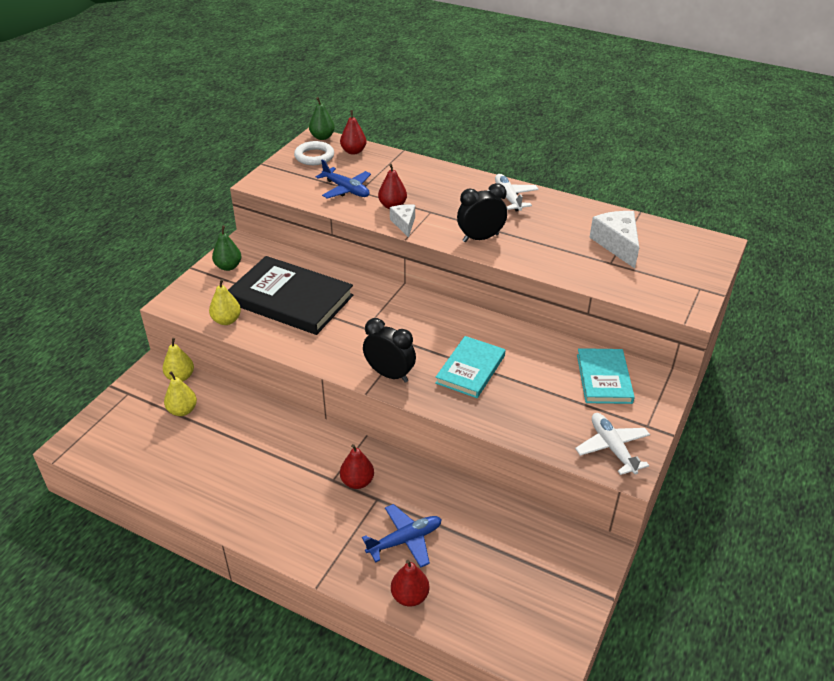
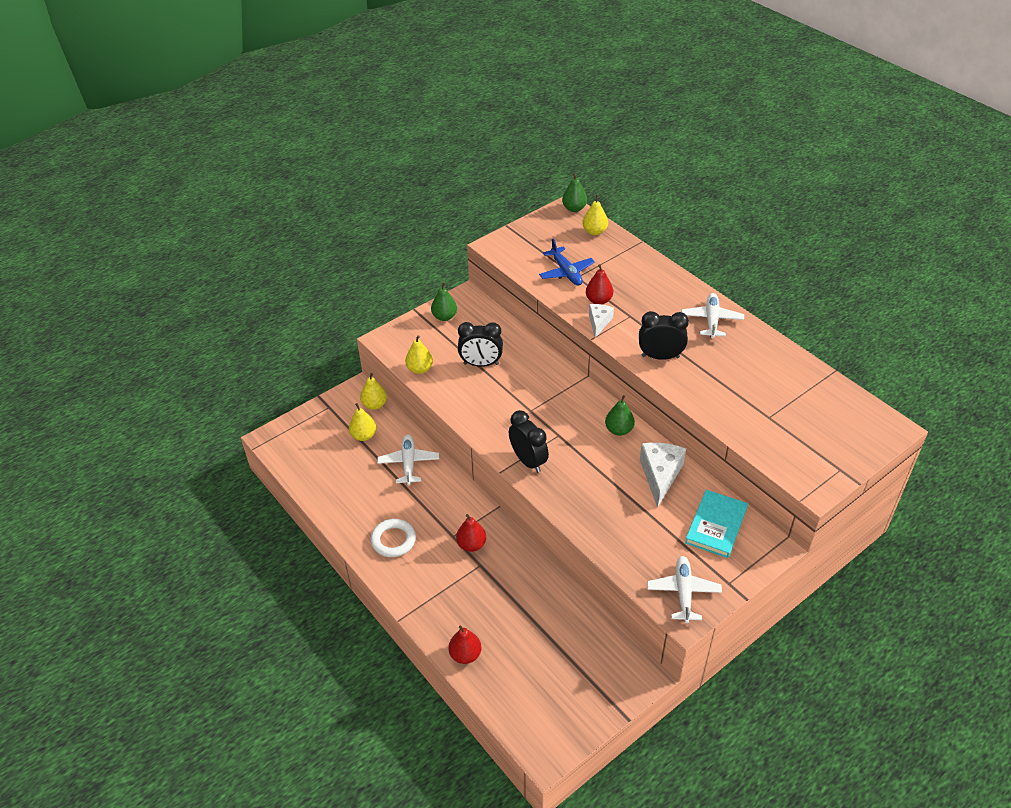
camera: 25 degrees right, 5 degrees up
black book [228,256,353,335] -> black clock [458,322,503,367]
white ring [294,141,334,165] -> white ring moved to [371,519,416,557]
red pear [340,110,367,155] -> yellow pear [582,195,608,235]
blue plane [362,504,442,568] -> none
turquoise book [435,336,505,398] -> none
white cheese [589,211,639,269] -> white cheese moved to [640,443,686,508]
none -> white plane [377,435,439,485]
none -> green pear [605,395,635,436]

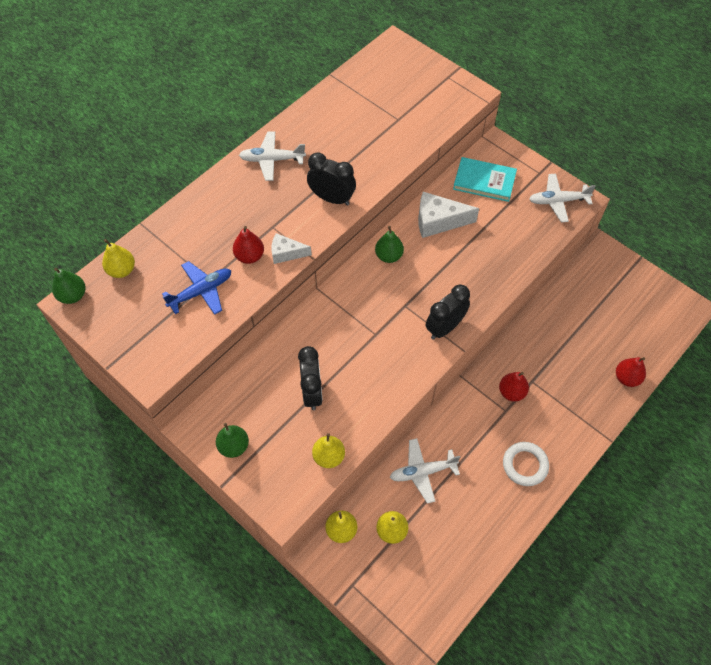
camera: 100 degrees left, 15 degrees up
black clock [639,311,689,360] -> black clock turned 120 degrees clockwise [307,152,356,205]

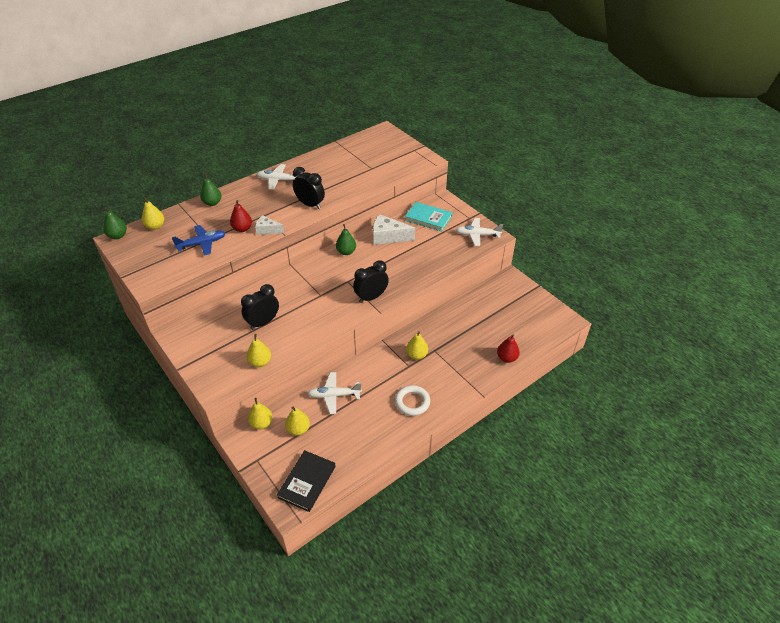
camera: 10 degrees right, 15 degrees down
green pear [216,423,249,458] -> green pear moved to [200,173,221,206]
black clock [298,346,323,410] -> black clock turned 135 degrees counterclockwise [241,284,279,330]
red pear [499,372,529,402] -> yellow pear [406,331,428,360]
none -> black book [277,450,336,512]

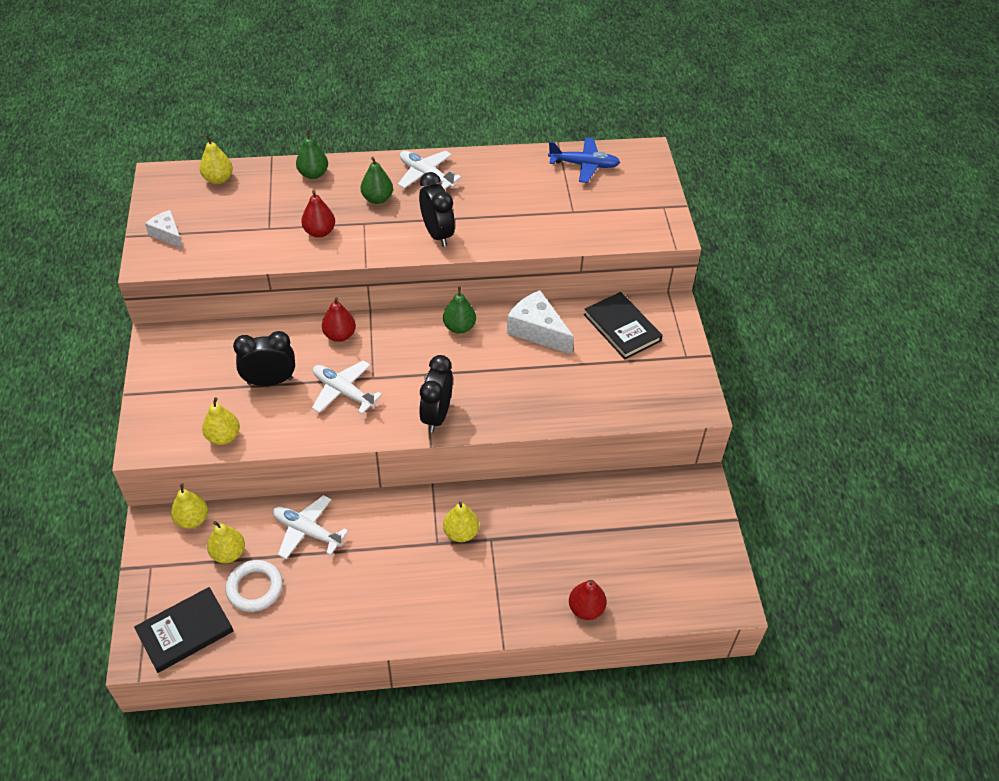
camera: 30 degrees right, 5 degrees up
green pear [103,207,127,239] -> green pear moved to [361,157,393,204]
blue plane [172,225,226,256] -> blue plane moved to [548,137,621,183]
white cheese [255,215,284,235] -> white cheese moved to [145,210,183,249]
black clock [353,260,389,303] -> black clock turned 75 degrees counterclockwise [419,355,453,432]
white ring [395,385,430,416] -> white ring moved to [225,560,283,612]
turquoise book [405,202,453,232] -> black book [584,292,663,359]
white plane [456,218,503,246] -> white plane moved to [312,360,382,414]
none -> red pear [322,297,356,342]

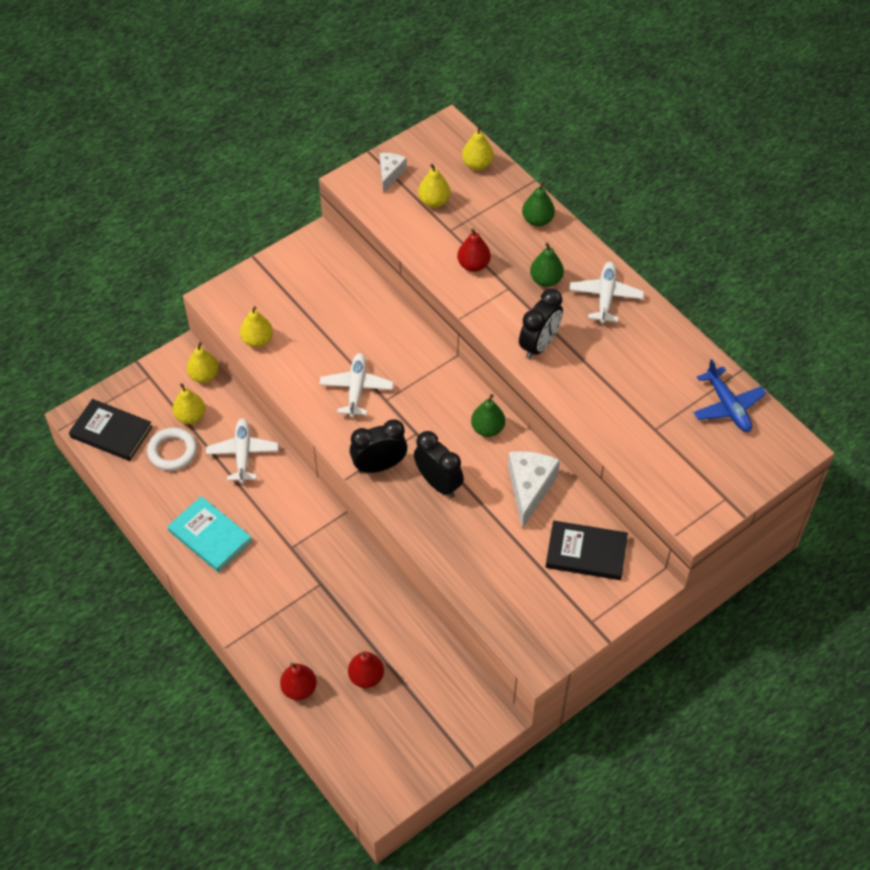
camera: 60 degrees right, 5 degrees up
black clock [233,331,295,386] -> black clock moved to [414,431,464,498]
red pear [322,297,356,342] -> red pear moved to [348,651,384,688]
yellow pear [443,502,479,542] -> yellow pear moved to [418,164,450,208]
black book [584,292,663,359] -> black book turned 75 degrees clockwise [546,521,628,580]
none -> turquoise book [167,496,252,572]

